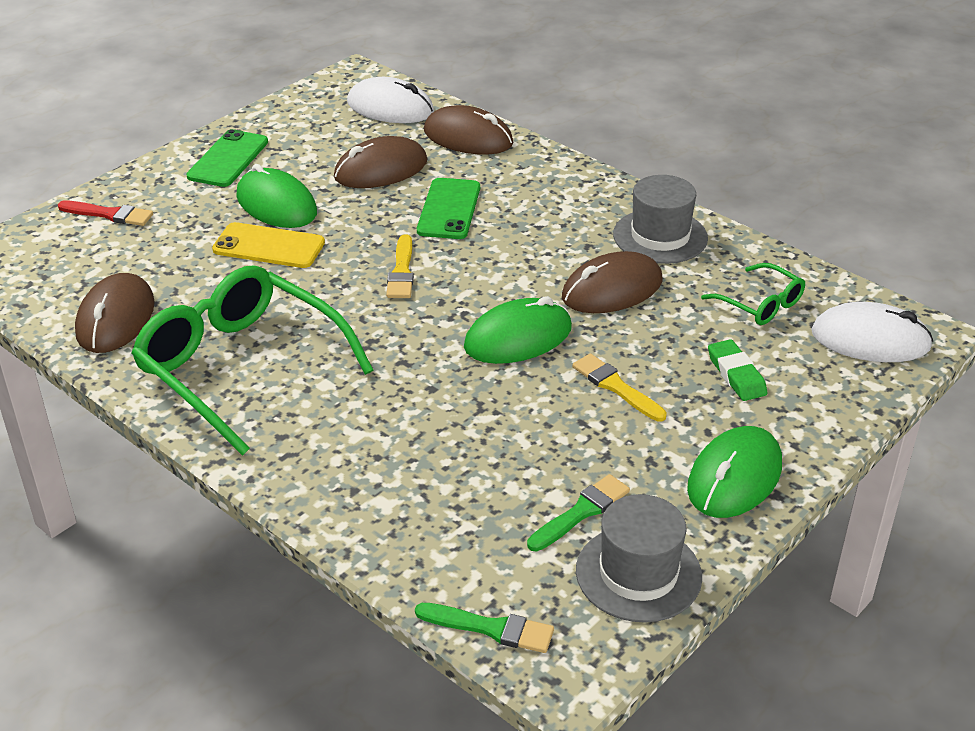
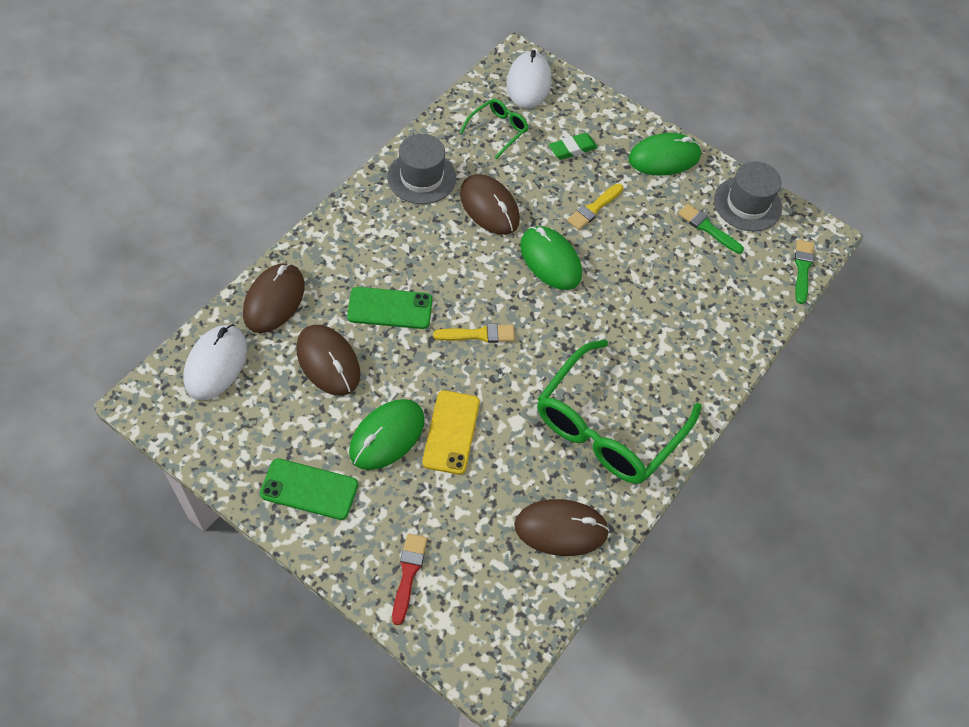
camera: 100 degrees left, 20 degrees up
green mouse [687,426,782,518] -> green mouse turned 45 degrees counterclockwise [628,133,701,176]

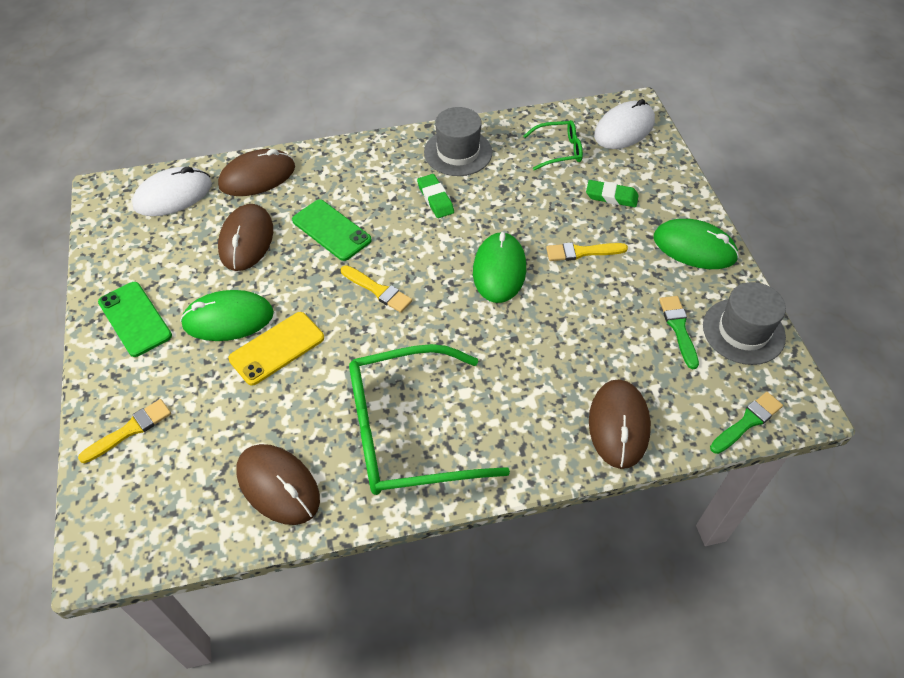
camera: 45 degrees right, 5 degrees down
red brush [392,534,427,625] -> yellow brush [78,399,171,463]
brown mouse [460,174,520,235] -> brown mouse moved to [589,379,651,469]
none -> green eraser [417,174,454,218]

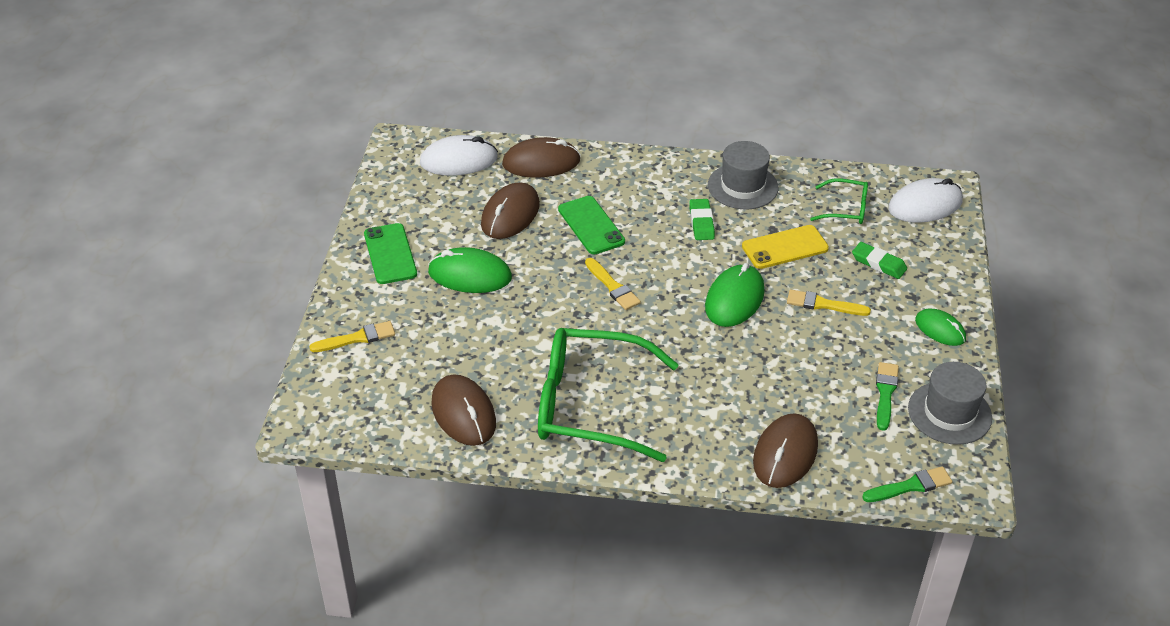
camera: 20 degrees right, 10 degrees down
yellow phone [228,312,324,386] -> yellow phone moved to [742,225,829,269]
green mouse [653,219,739,269] -> green mouse [915,308,966,346], size x0.64

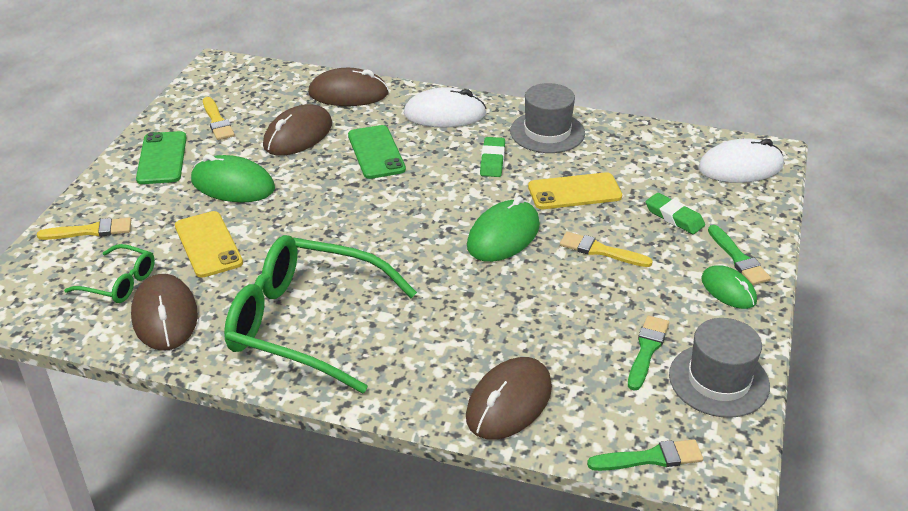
camera: 10 degrees right, 5 degrees down
white mouse [420,135,498,176] -> white mouse moved to [404,87,487,128]
yellow brush [585,258,641,310] -> yellow brush moved to [203,97,235,140]
green glasses [810,178,868,224] -> green glasses moved to [64,244,155,303]
none -> yellow phone [175,211,243,278]
none -> green brush [708,225,771,285]

